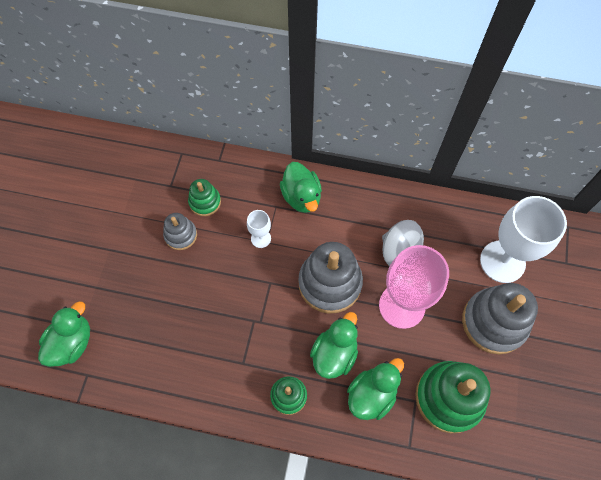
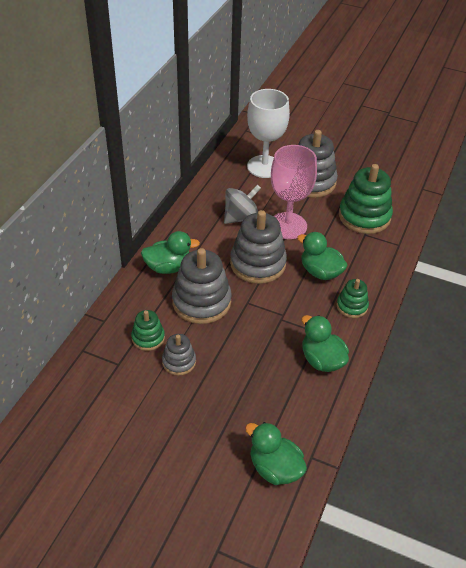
camera: 80 degrees left, 20 degrees down
white goblet [247,210,271,248] -> grey stacking toy [172,248,232,324]
green duck [347,358,404,420] -> green duck moved to [302,315,349,372]

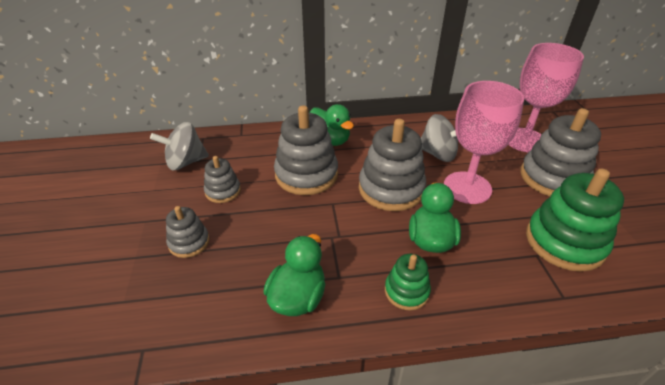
camera: 60 degrees right, 5 degrees down
green stacking toy [131,310,165,351] -> none
green duck [245,422,307,485] -> none
white goblet [247,89,290,178] -> pink goblet [508,43,584,152]
none -> grey spinning top [150,122,209,170]
none -> grey stacking toy [166,206,210,258]

